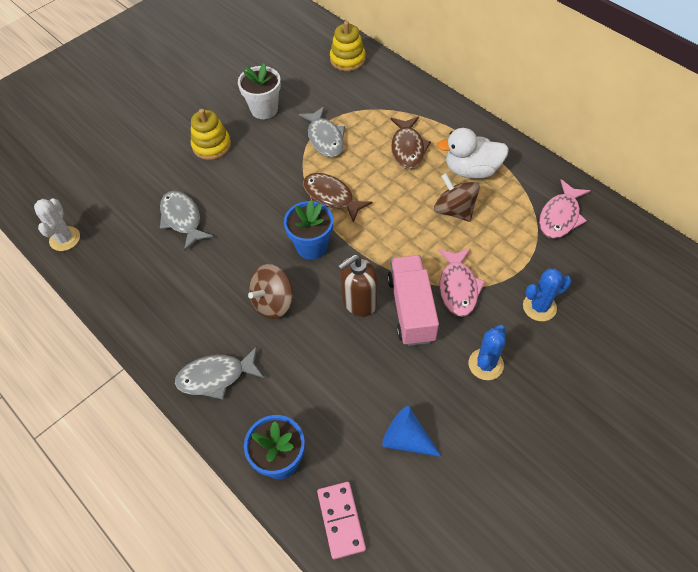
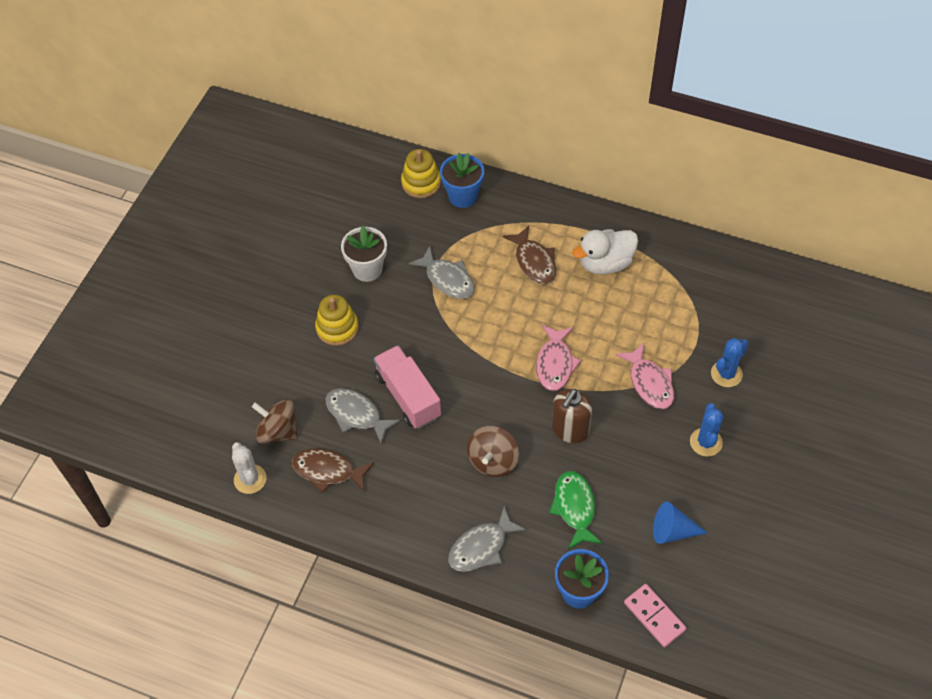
camera: 25 degrees left, 0 degrees up
blue flower pot [284,200,333,260] -> blue flower pot moved to [440,153,484,208]
brown fish [303,173,372,223] -> brown fish moved to [292,448,374,493]
pink truck [387,255,439,346] -> pink truck moved to [373,345,441,429]
brown spinning top [434,173,480,222] -> brown spinning top moved to [252,399,298,444]
pink fish [539,179,590,239] -> pink fish moved to [536,325,581,391]
none -> green fish [549,471,602,549]

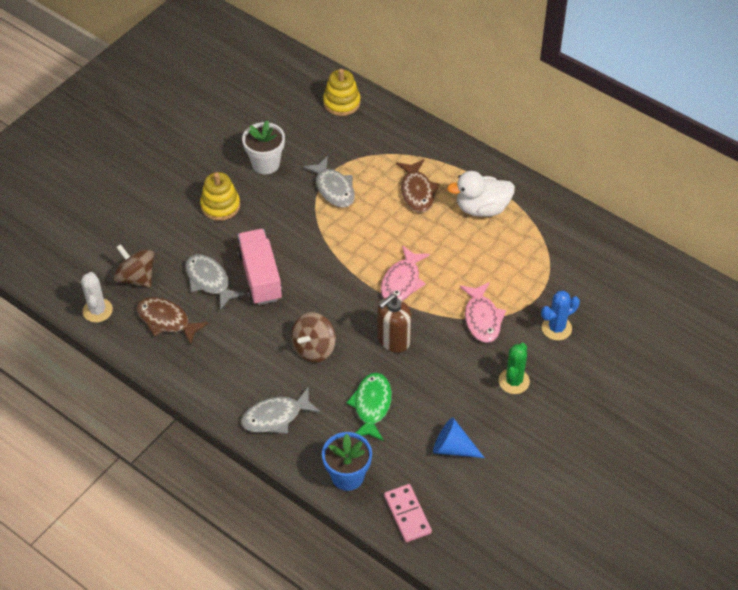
camera: 15 degrees right, 5 degrees down
blue flower pot [440,153,484,208] -> none
blue cactus [690,403,724,457] -> green cactus [499,343,530,394]

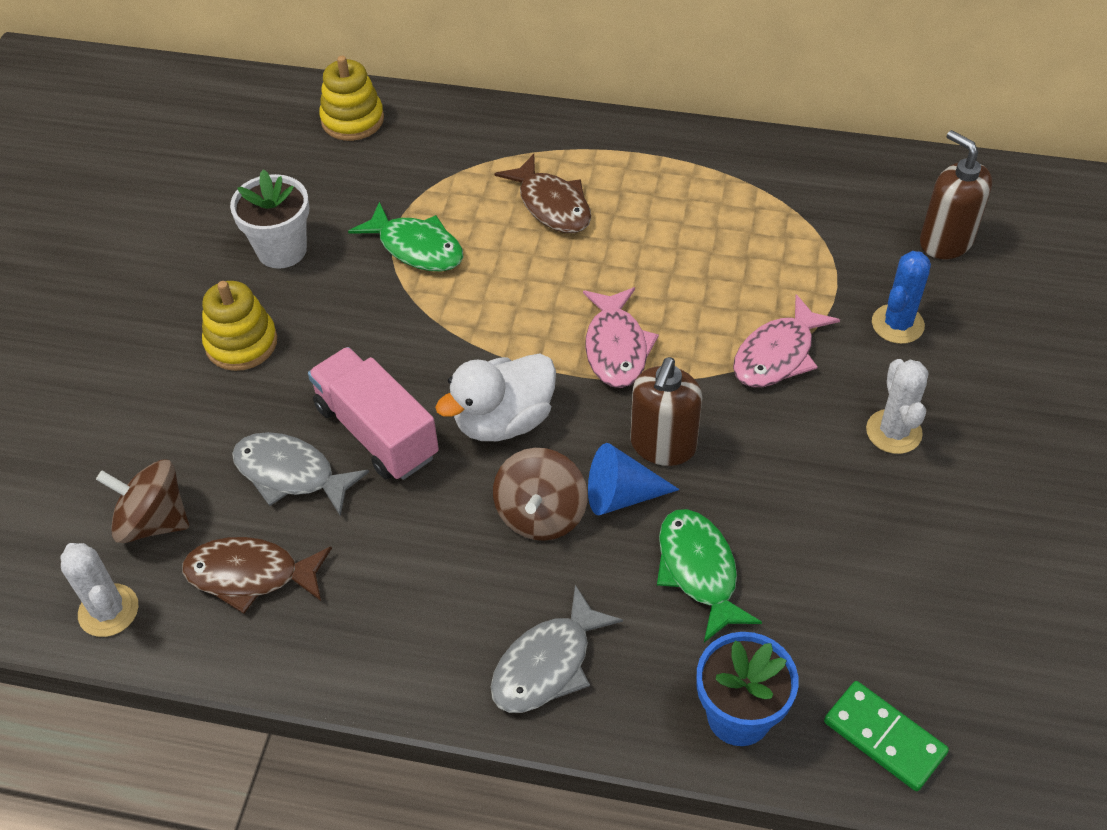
camera: 25 degrees left, 0 degrees up
grey fish [303,156,355,208] -> green fish [348,201,464,271]
pink domino [384,484,432,542] -> green domino [824,681,949,791]
blue cone [433,417,484,458] -> blue cone moved to [588,443,680,515]
white duck [447,171,515,217] -> white duck moved to [435,354,556,441]
pink fish [460,282,506,343] -> pink fish turned 75 degrees clockwise [733,294,840,387]
green cactus [499,343,530,394] -> white cactus [866,359,928,454]
none -> brown soap dispenser [920,130,992,259]

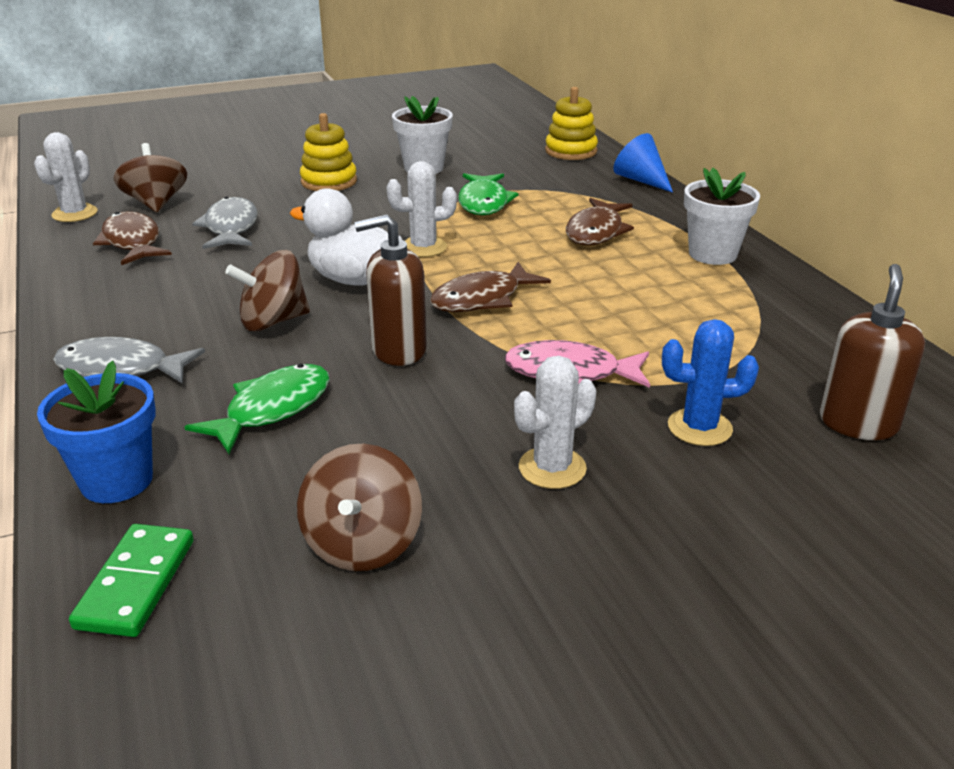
camera: 55 degrees right, 20 degrees down
pink truck [308,347,439,480] -> none
pink fish [583,287,659,388] -> brown fish [430,262,551,312]
blue cone [588,443,680,515] -> blue cone moved to [614,133,673,193]
none -> brown spinning top [297,444,422,571]
none -> white cactus [386,161,457,257]
none -> white flower pot [684,168,760,265]

